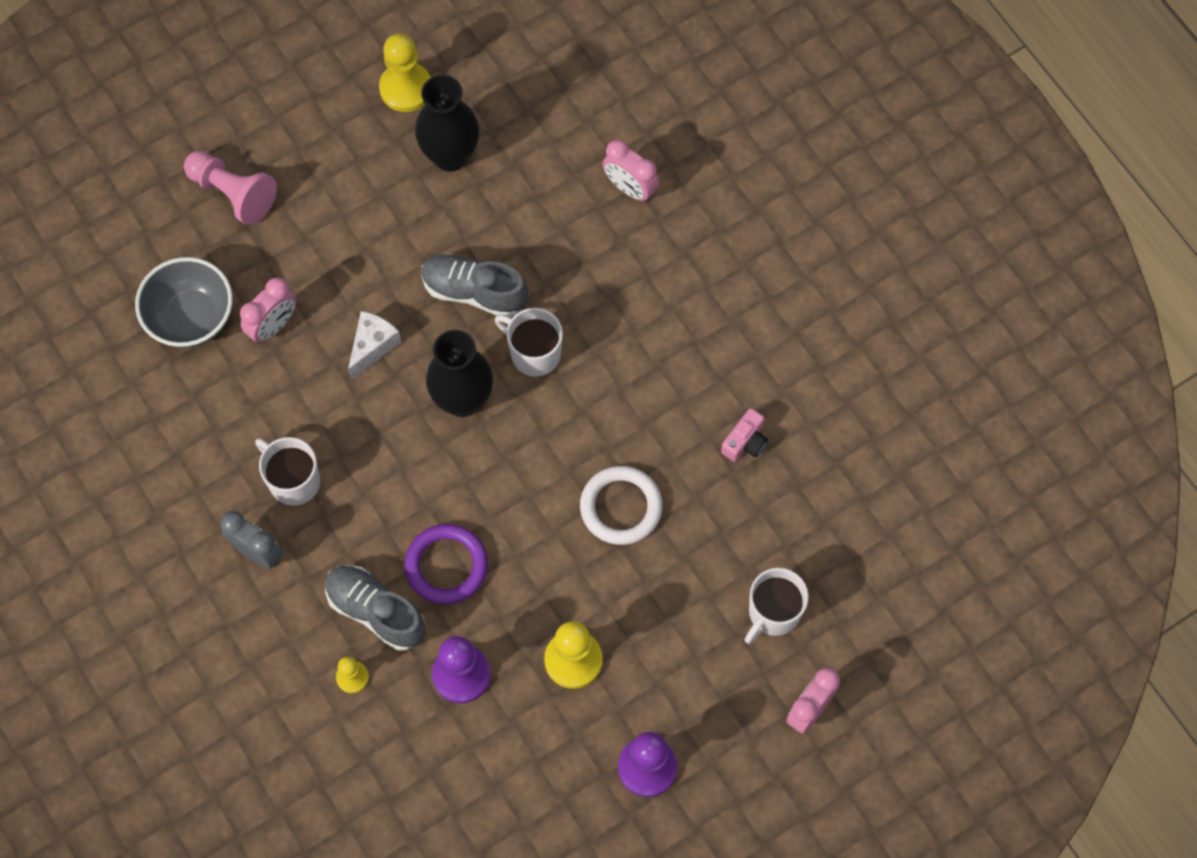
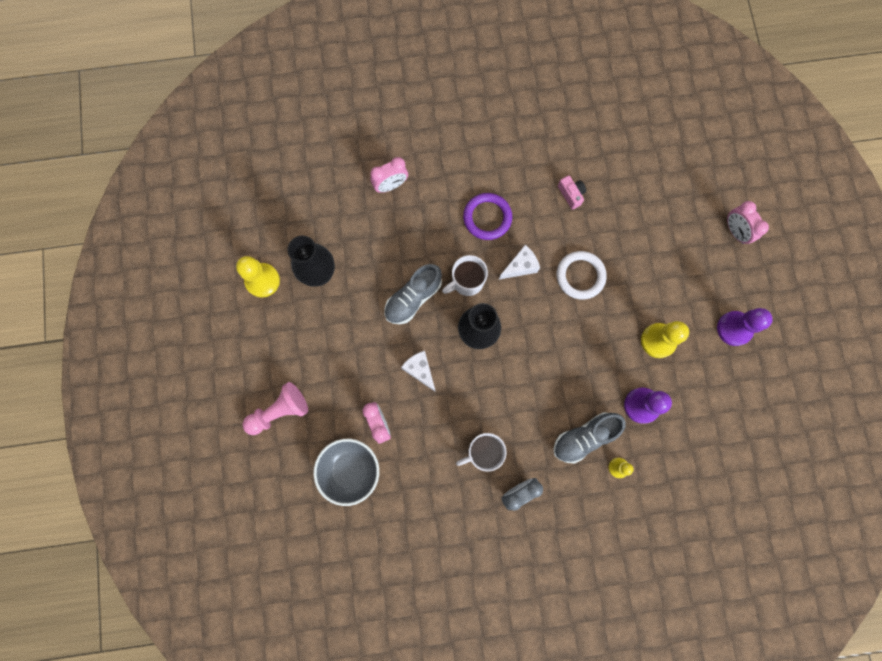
camera: 65 degrees left, 10 degrees up
purple ring [404,524,488,604] -> purple ring moved to [463,193,512,240]
white mug [745,568,809,644] -> none
none -> white cheese [499,245,540,280]

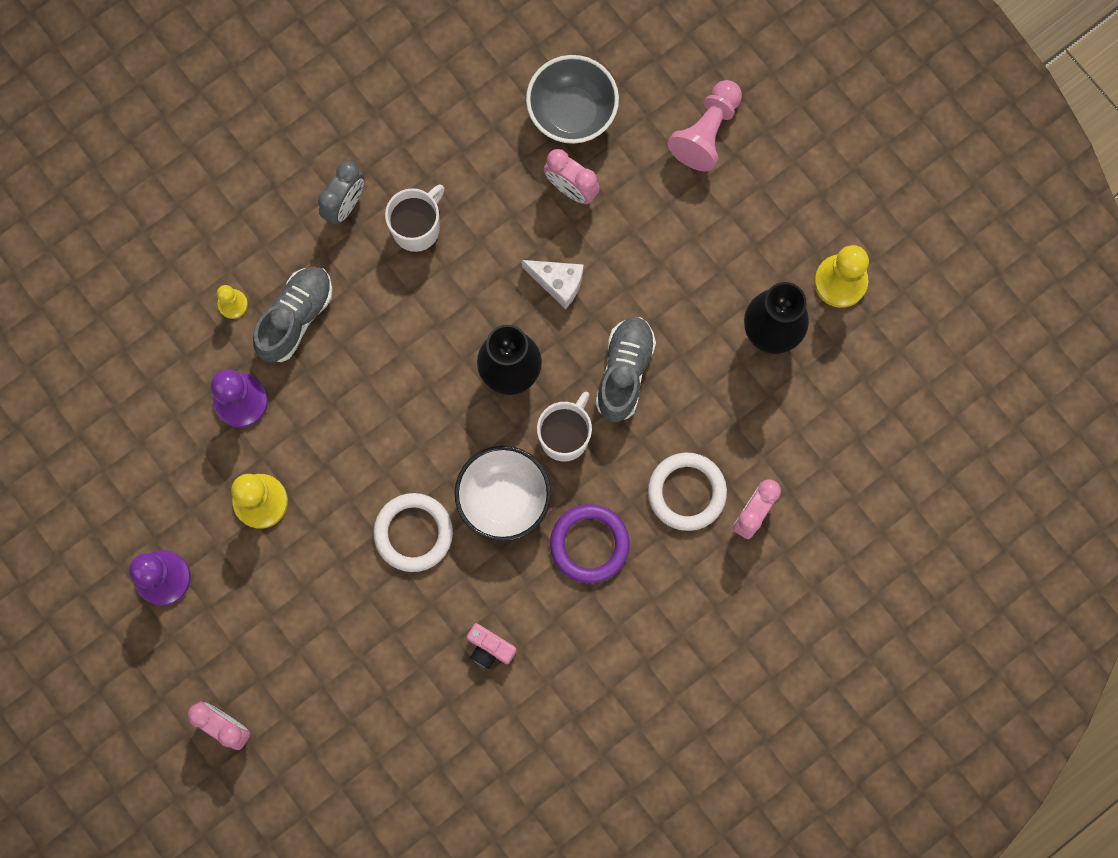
camera: 150 degrees right, 0 degrees up
white cheese [499,245,540,280] -> white bowl [454,446,551,541]
none -> white ring [648,452,727,531]

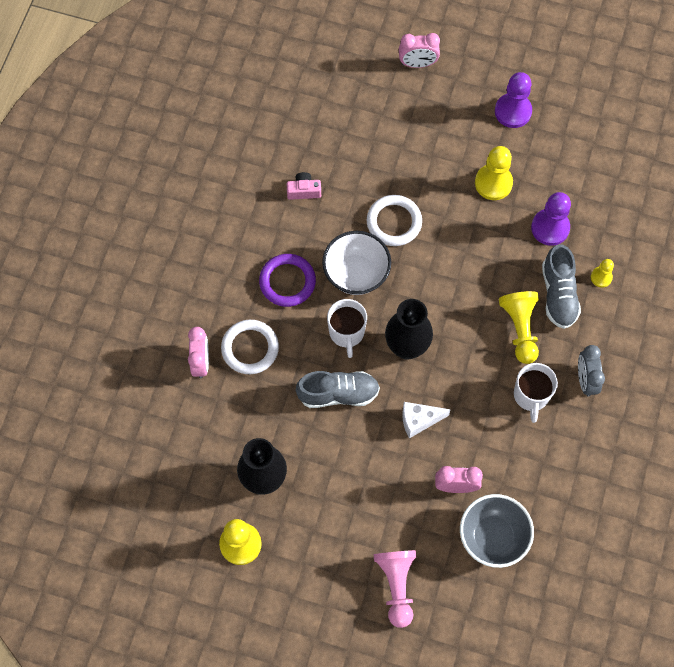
camera: 145 degrees right, 10 degrees down
grey shoe [596,317,656,422] -> grey shoe turned 75 degrees counterclockwise [296,371,380,408]
none -> yellow pawn [499,291,539,364]

